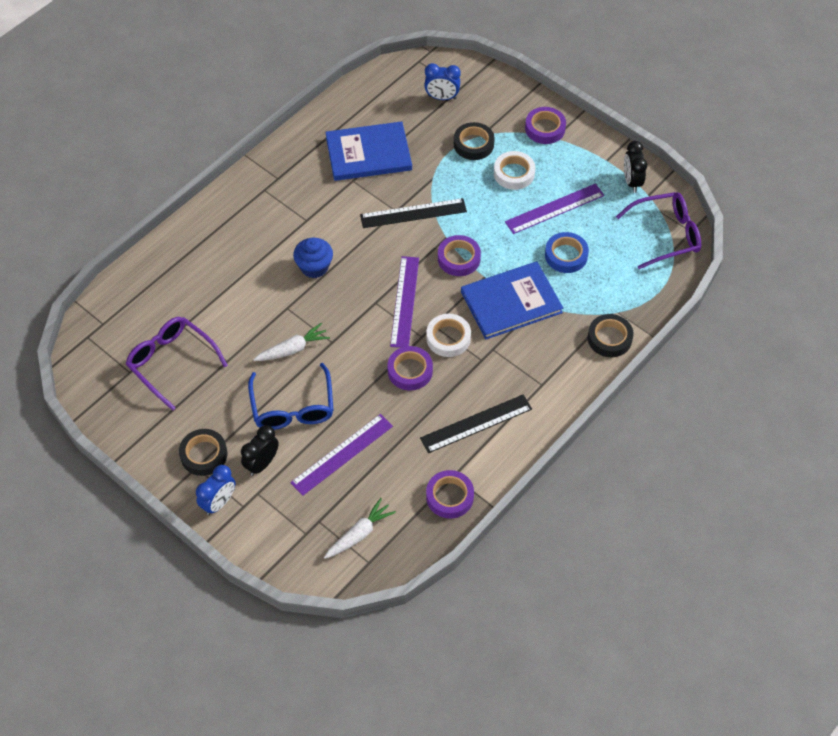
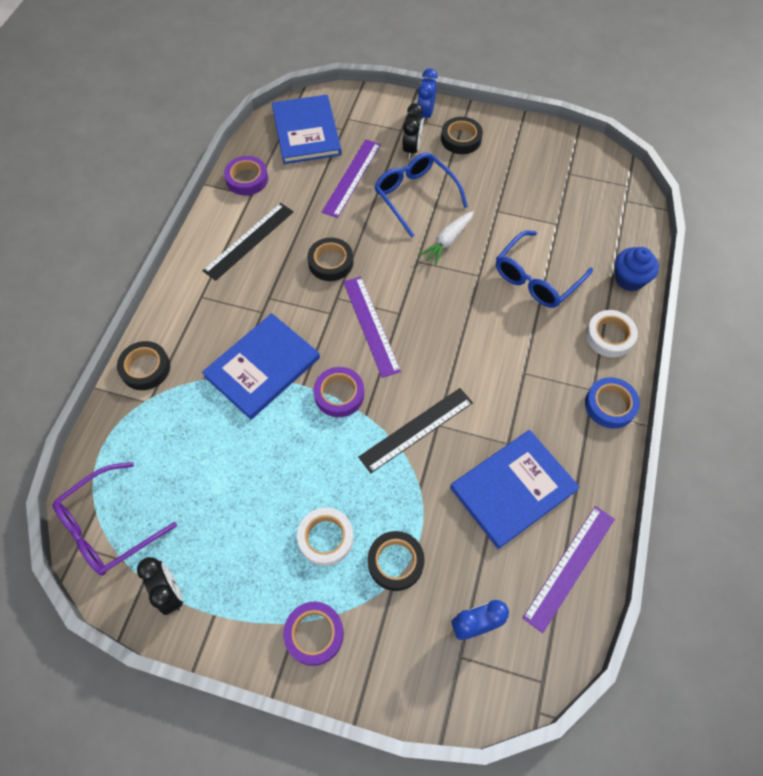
camera: 155 degrees right, 5 degrees up
purple glasses [126,317,228,411] -> none
blue cupcake [293,238,333,278] -> blue cupcake moved to [615,247,659,291]
white carrot [324,498,396,559] -> blue book [272,95,342,164]
purple tape [387,346,433,391] -> black tape [307,238,353,281]
white tape [426,314,471,357] -> white tape moved to [586,310,638,357]
purple ruler [505,183,604,234] -> purple ruler moved to [522,506,615,633]
blue tape [545,232,589,273] -> blue tape moved to [585,377,640,429]
none -> blue glasses [496,230,593,308]

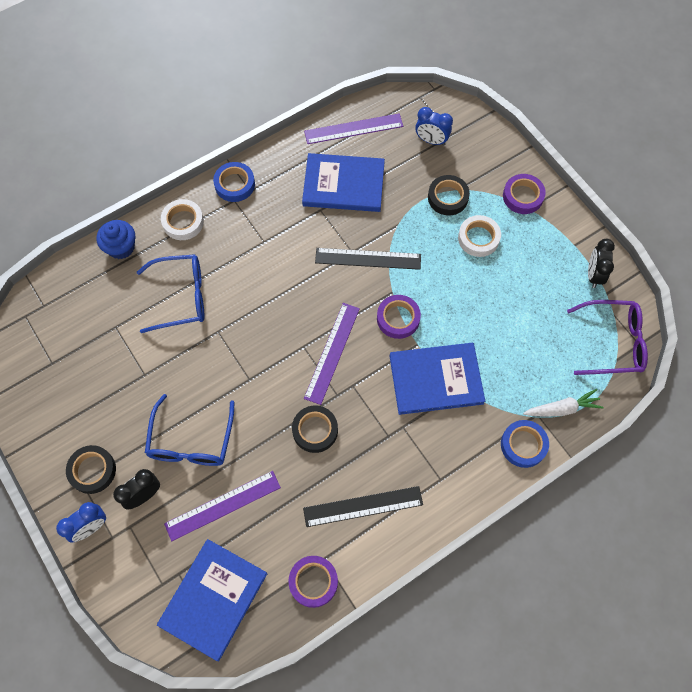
camera: 140 degrees left, 5 degrees up
black tape [117,341,170,390] -> blue tape [501,420,549,468]
white carrot [419,211,474,266] -> white carrot moved to [523,389,604,417]

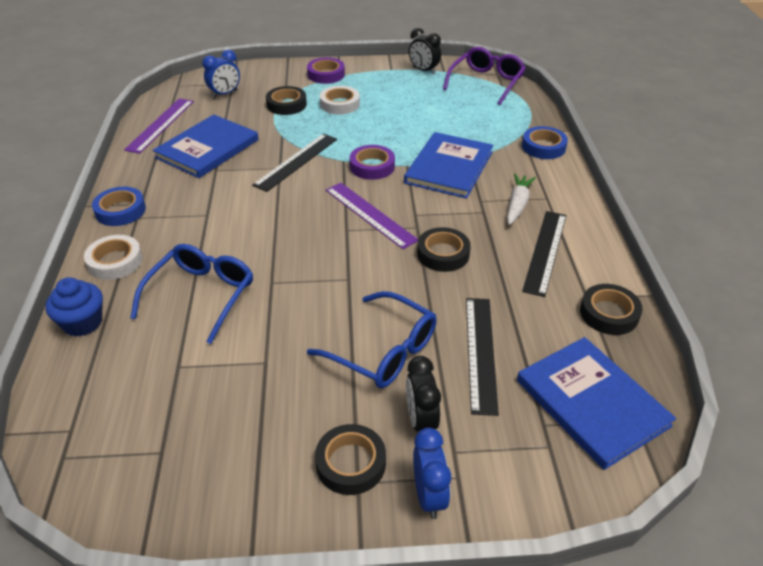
camera: 60 degrees left, 25 degrees down
purple ruler [164,471,281,541] -> black ruler [466,298,499,416]
purple tape [288,556,338,608] -> black tape [580,284,643,335]
white carrot [523,389,604,417] -> white carrot moved to [507,173,536,225]

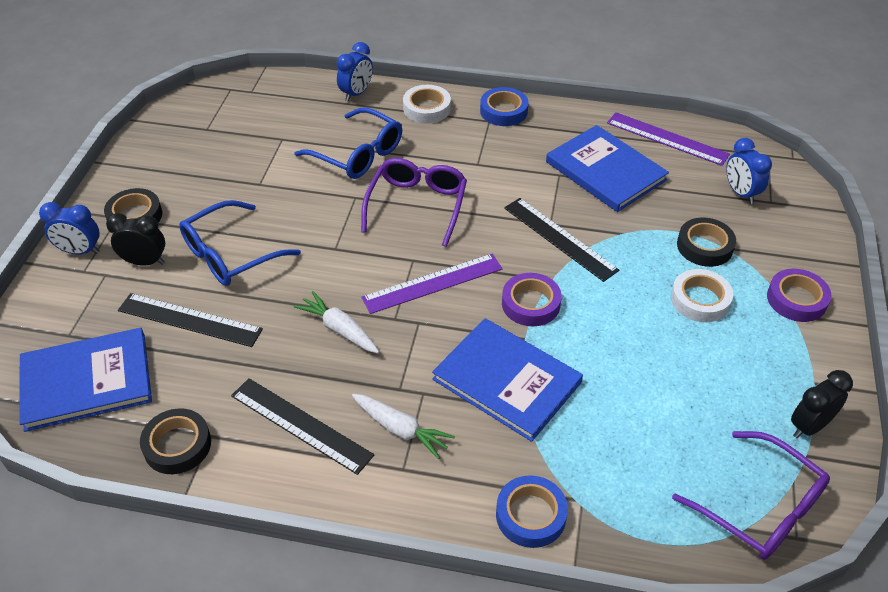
camera: 105 degrees right, 5 degrees up
blue cupcake [45,277,103,337] -> blue clock [337,42,373,102]
black tape [417,227,471,272] -> white carrot [294,291,379,353]
none -> purple glasses [361,158,467,247]

